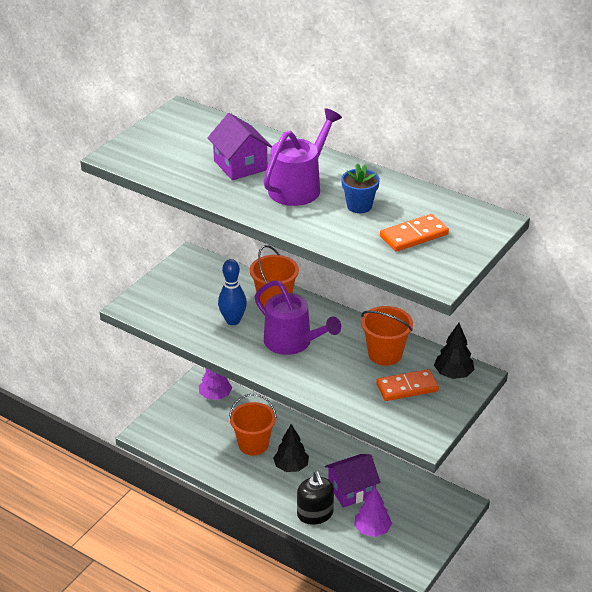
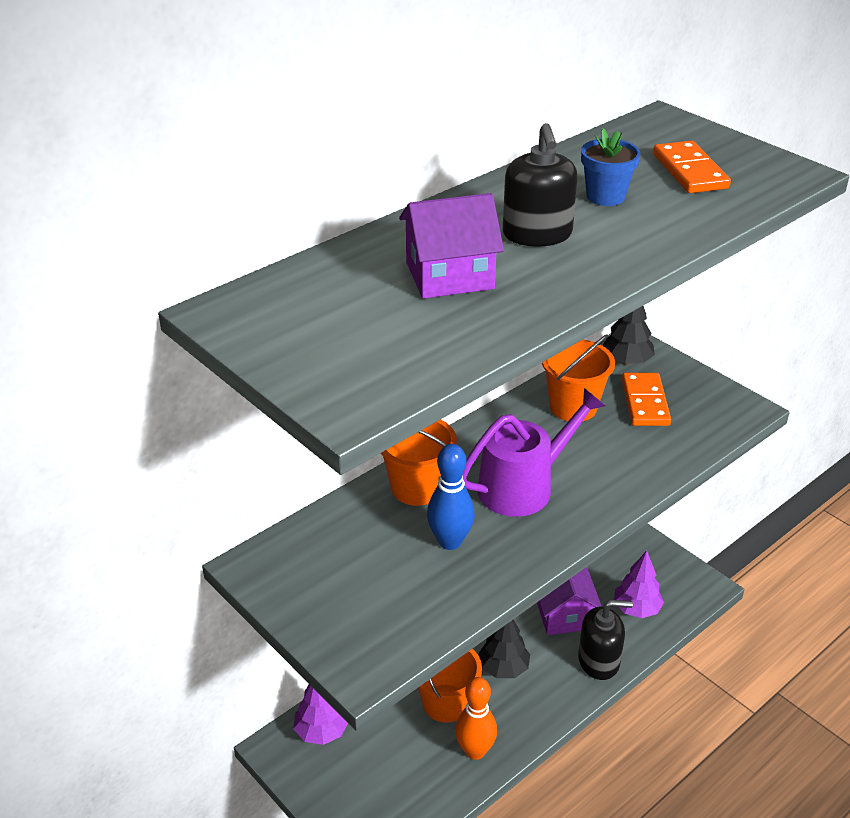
camera: 75 degrees left, 0 degrees up
purple watering can [263,108,342,206] -> black soap dispenser [503,123,578,246]
none -> orange bowling pin [455,677,497,760]

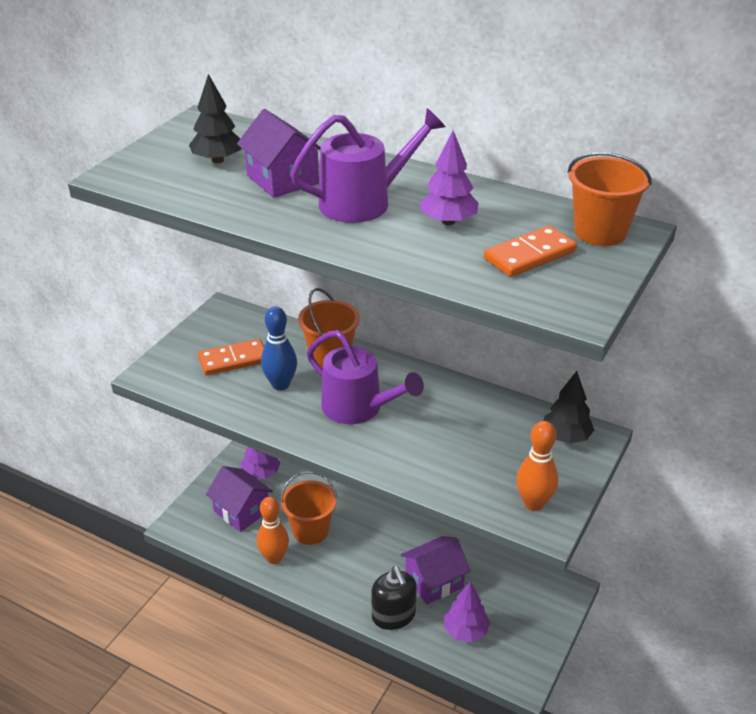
camera: 70 degrees right, 0 degrees up
black tree [478,619,530,678] -> black tree moved to [189,74,241,163]
black soap dispenser [503,123,578,246] -> purple watering can [290,108,446,223]
orange bucket [542,335,615,421] -> orange bucket moved to [568,152,652,246]
blue flower pot [581,128,640,206] -> purple tree [419,131,479,225]
orange domino [622,373,671,426] -> orange domino moved to [198,339,264,376]
none -> purple house [206,466,273,532]
none -> orange bowling pin [516,421,558,511]

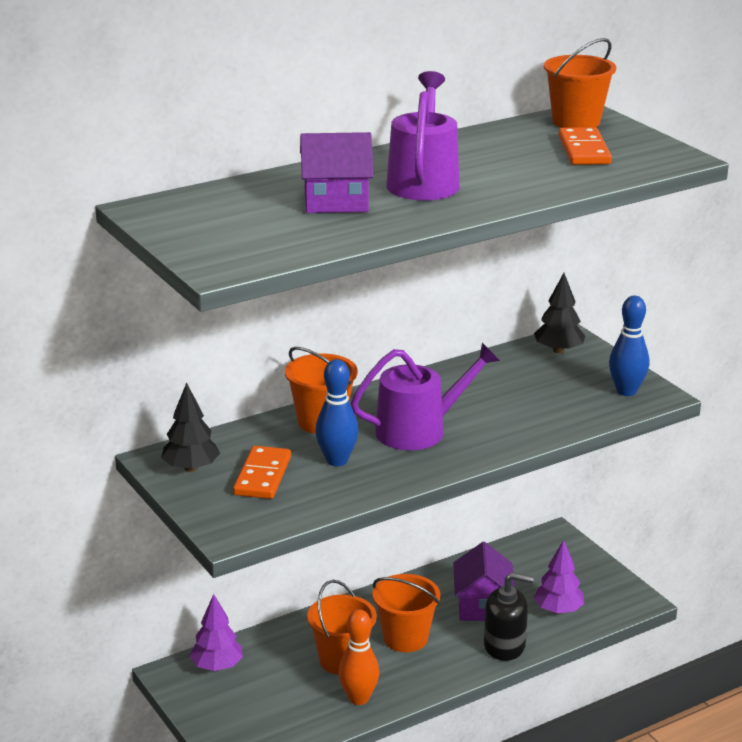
camera: 60 degrees left, 10 degrees down
black tree [189,74,241,163] -> black tree moved to [161,382,220,472]
purple house [206,466,273,532] -> none
purple tree [419,131,479,225] -> none
orange bowling pin [516,421,558,511] -> blue bowling pin [609,296,649,396]
none -> orange bucket [372,574,440,652]

